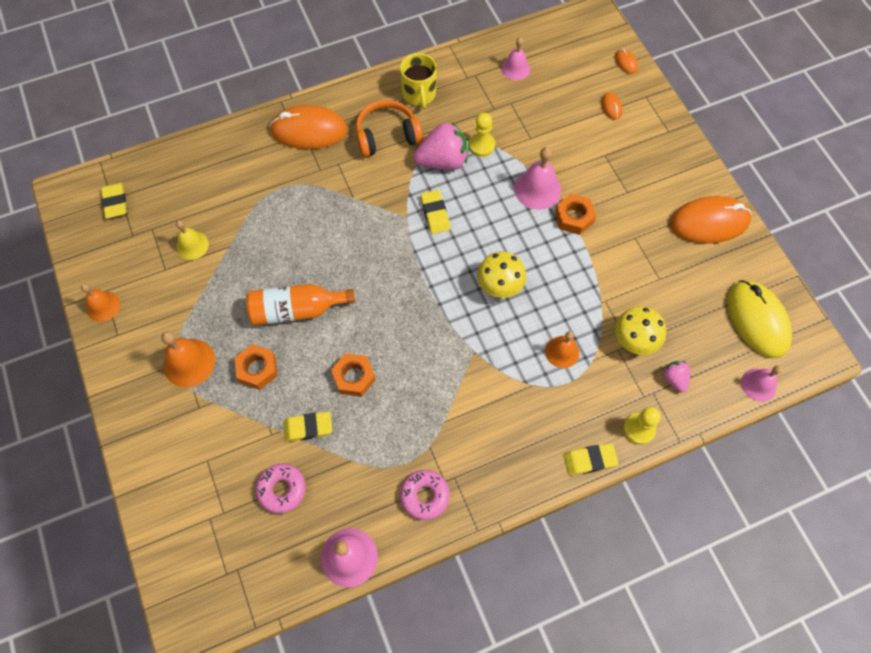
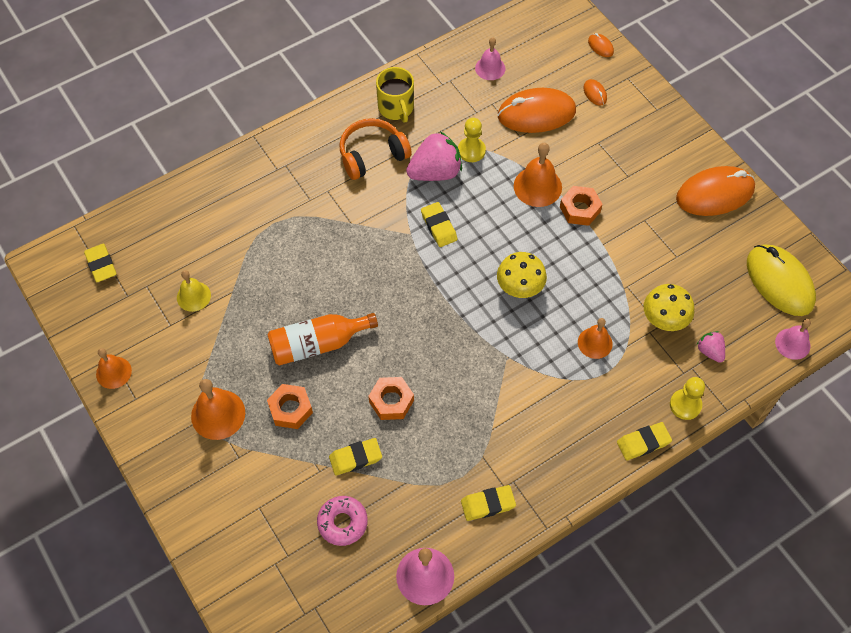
camera: 10 degrees left, 5 degrees down
orange mouse [269,105,348,149] -> orange mouse moved to [498,88,576,133]
pink donut [400,470,450,520] -> yellow eraser [461,485,516,521]
pink bell [514,147,561,210] -> orange bell [514,143,562,207]

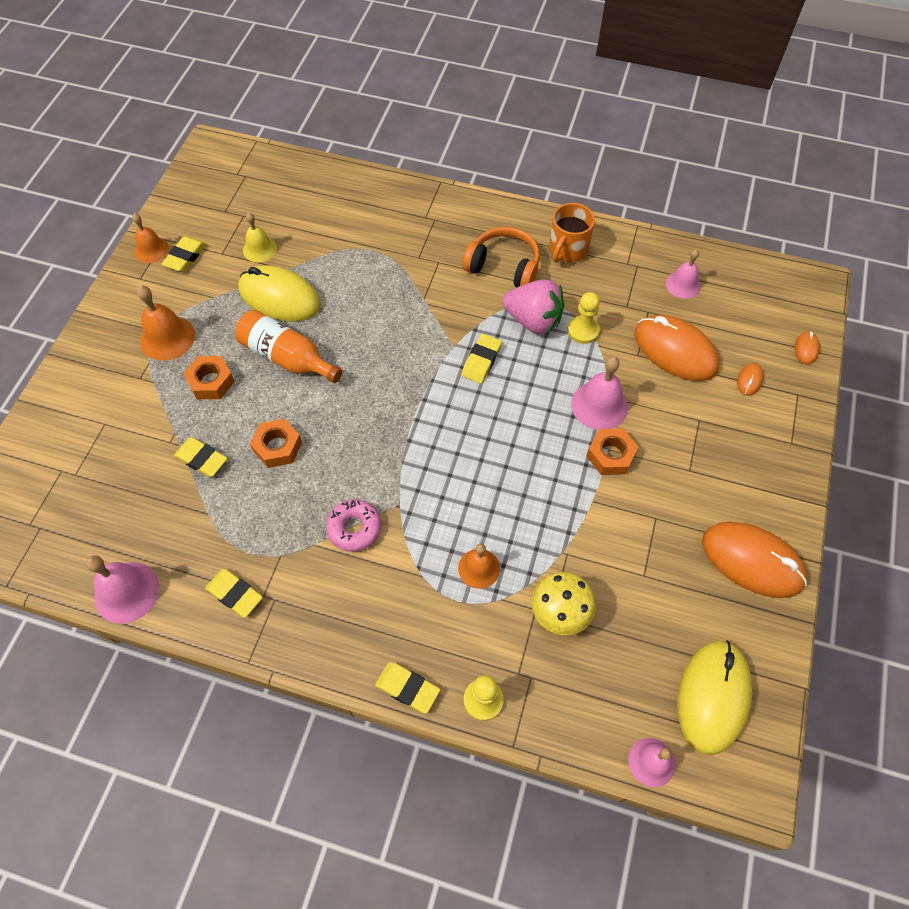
camera: 50 degrees right, 0 degrees up
yellow eraser [84,244,116,282] -> yellow eraser moved to [162,236,206,272]
pink donut [317,496,368,546] -> pink donut moved to [326,499,381,552]
yellow mug [376,67,414,123] -> orange mug [549,203,595,263]
yellow mushroom [497,252,547,298] -> none
orange bell [514,143,562,207] -> pink bell [571,356,628,430]
pink strawberry [697,331,725,363] -> none
none -> yellow mouse [239,265,321,322]

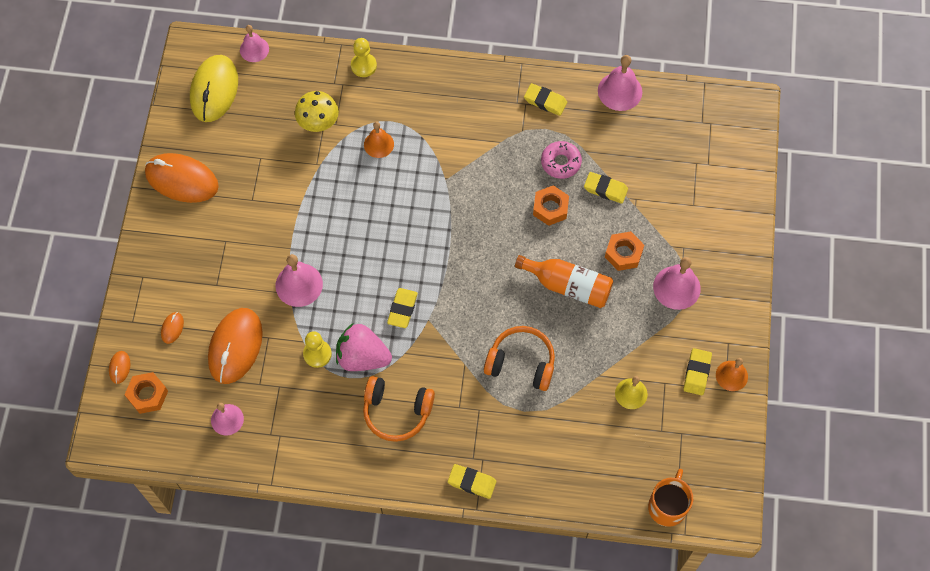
camera: 170 degrees right, 5 degrees up
orange bell [137,286,195,361] -> pink bell [653,257,701,310]
yellow mouse [239,265,321,322] -> none
pink donut [326,499,381,552] -> pink donut moved to [541,141,582,179]
yellow eraser [375,662,440,714] -> yellow eraser moved to [448,464,497,499]
orange mug [549,203,595,263] -> orange mug moved to [648,469,693,527]
orange nut [586,429,639,475] -> orange nut moved to [124,372,168,414]
orange mouse [635,315,719,381] -> orange mouse turned 75 degrees clockwise [208,308,263,384]
none -> orange headphones [484,326,555,391]

